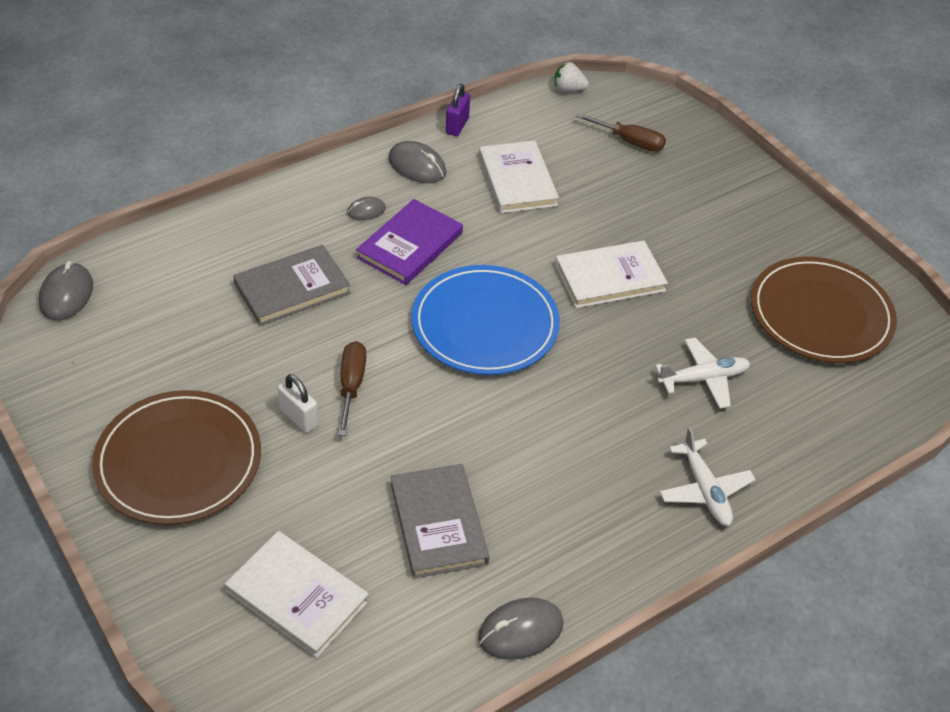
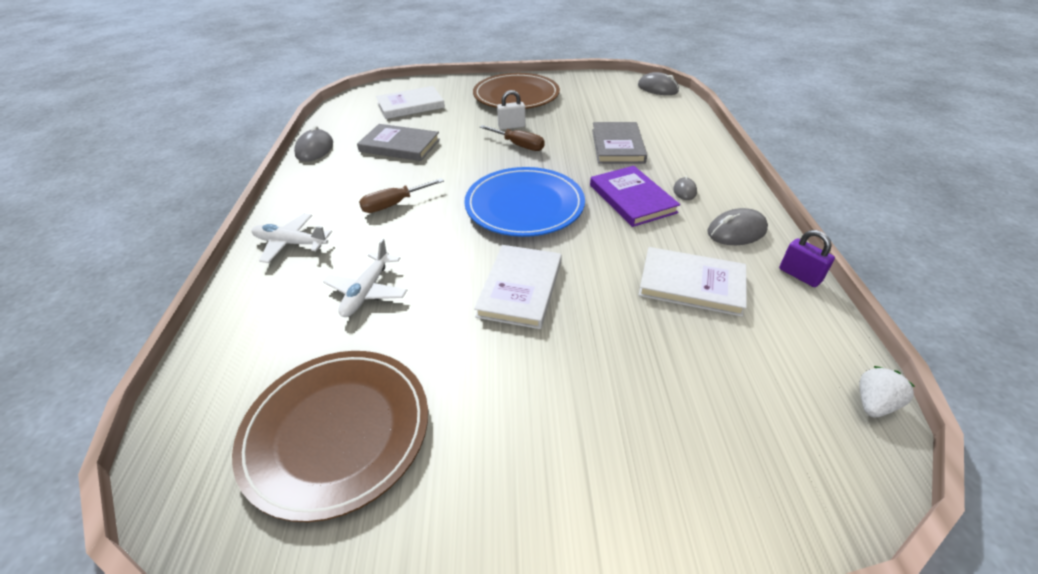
camera: 125 degrees right, 5 degrees down
brown screwdriver [576,113,666,152] -> brown screwdriver moved to [359,178,444,213]

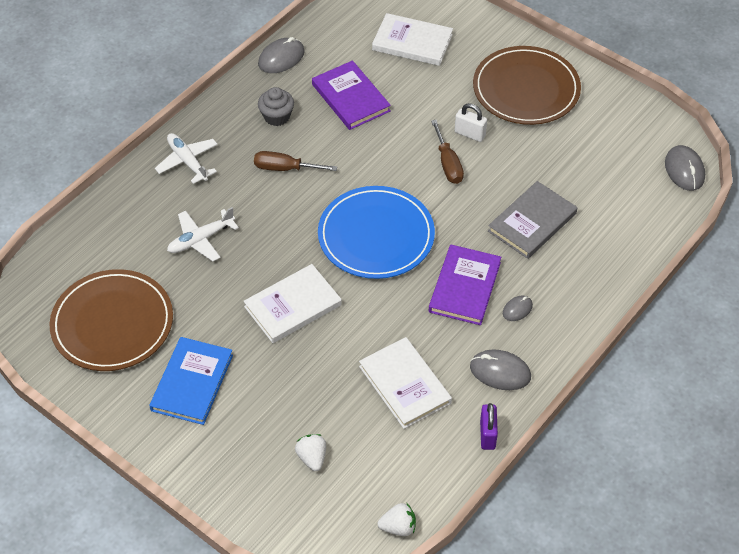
camera: 40 degrees right, 10 degrees up
grey book [357,124,440,161] -> purple book [312,60,391,130]
none -> blue book [149,337,233,425]
none -> grey cupcake [258,87,294,126]
none -> white strawberry [295,434,326,471]

